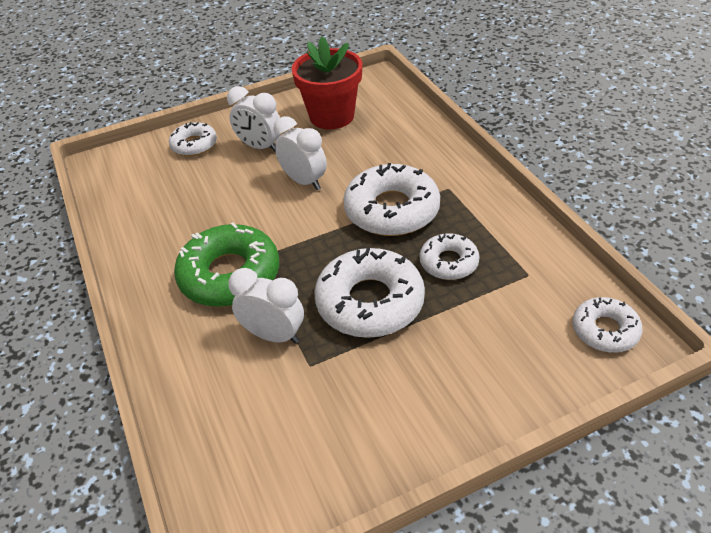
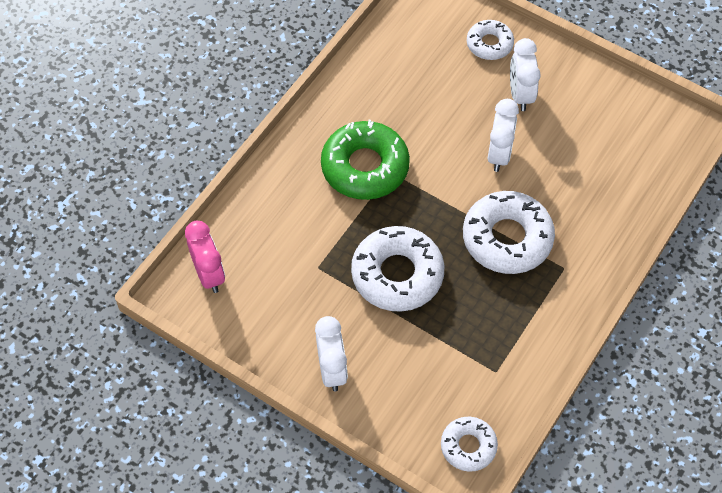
camera: 55 degrees right, 15 degrees up
white clock [228,268,304,344] -> white clock moved to [315,316,348,391]
red flower pot [292,37,362,129] -> none
white donut [420,233,480,280] -> none
none -> pink clock [185,221,225,293]

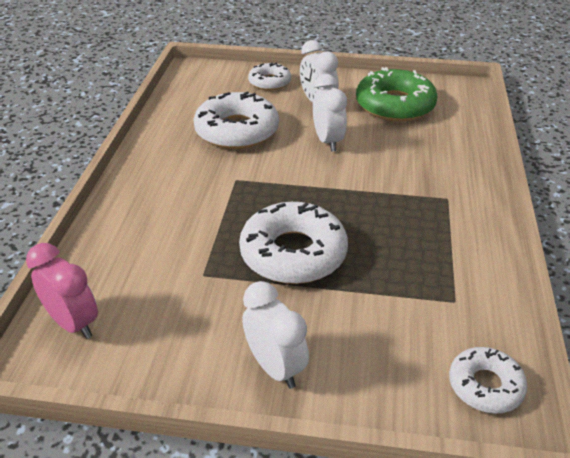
camera: 25 degrees left, 20 degrees down
green donut [321,120,410,200] -> green donut moved to [356,67,438,122]
white donut [463,191,555,274] -> white donut moved to [194,92,279,149]

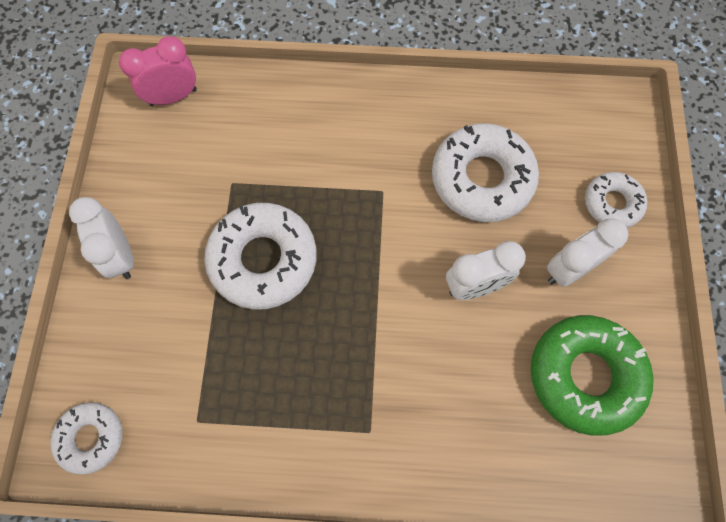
camera: 85 degrees right, 30 degrees up
pink clock [26,243,98,339] -> pink clock turned 150 degrees counterclockwise [119,36,197,106]
white clock [242,281,309,389] -> white clock turned 105 degrees clockwise [69,197,134,279]

